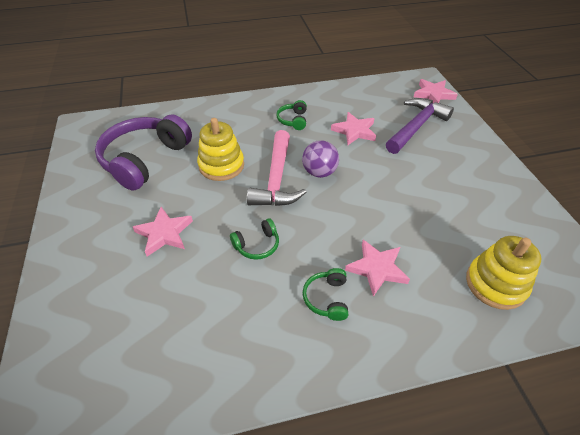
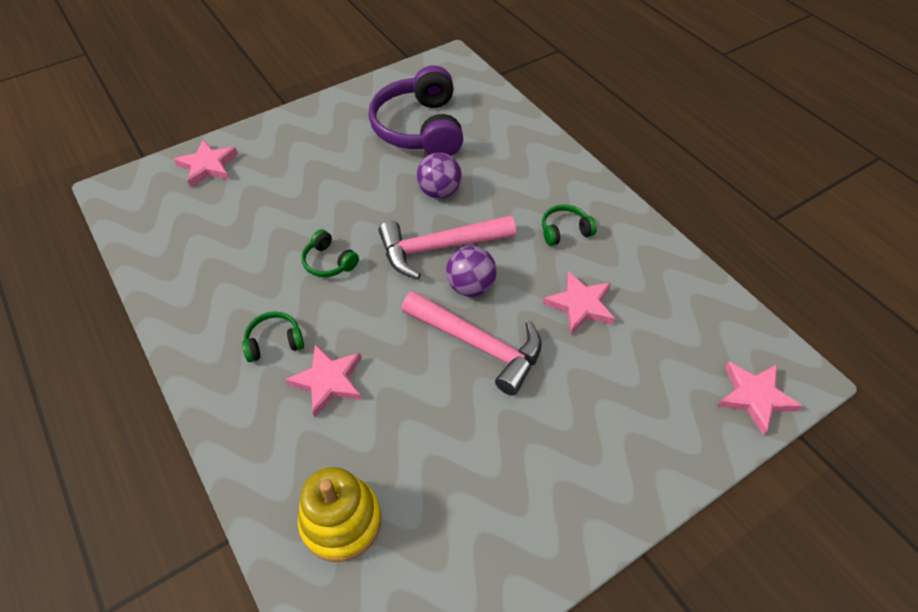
camera: 70 degrees right, 5 degrees up
purple headphones [95,114,192,191] -> purple headphones turned 105 degrees counterclockwise [369,65,463,156]
pink star [133,207,193,257] -> pink star moved to [174,139,238,187]
yellow stacking toy [197,118,244,181] -> purple ball [417,153,462,199]
purple hammer [386,98,454,154] -> none
none -> pink hammer [402,291,542,396]

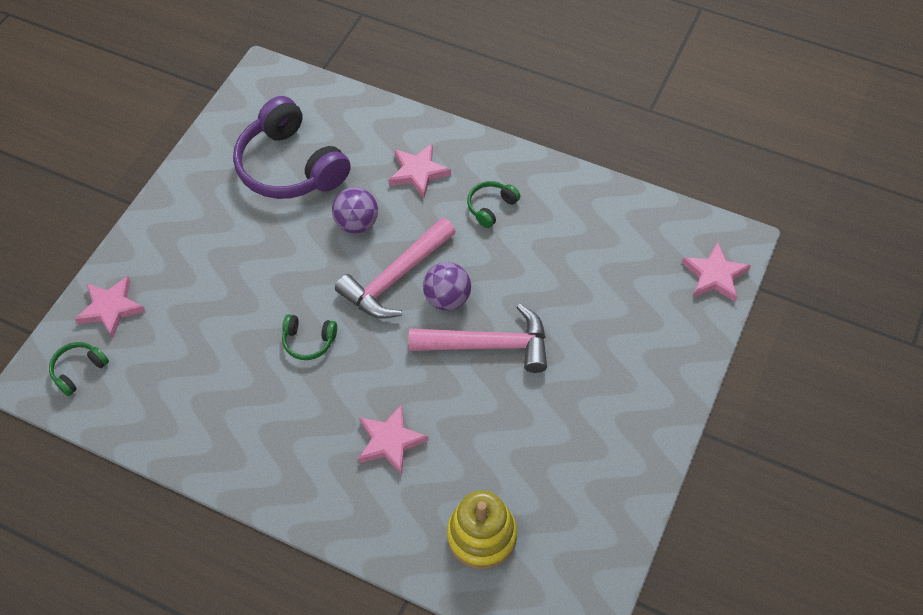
camera: 30 degrees left, 5 degrees up
green headphones [242,312,304,362] -> green headphones moved to [49,342,109,396]
pink star [543,271,615,334] -> pink star moved to [388,144,451,198]

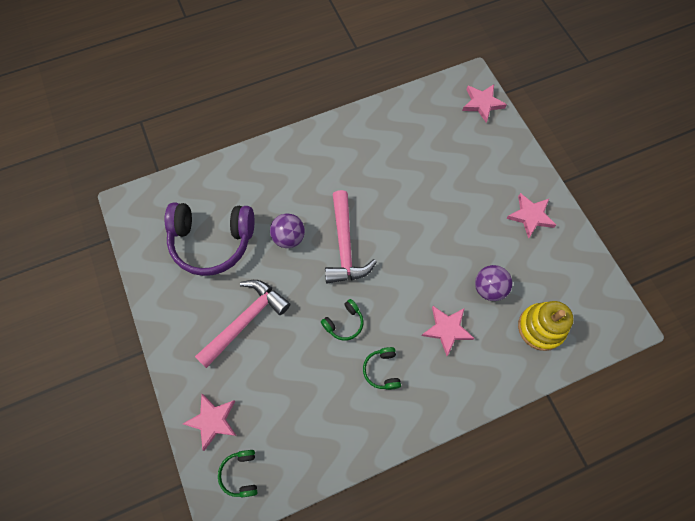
camera: 50 degrees left, 10 degrees up
pink star [388,144,451,198] -> pink star moved to [506,193,556,239]
pink hammer [409,304,547,373] -> pink hammer moved to [195,280,291,368]
purple ball [423,262,471,311] -> purple ball moved to [475,265,512,301]
green headphones [467,181,520,228] -> green headphones moved to [363,347,401,390]

